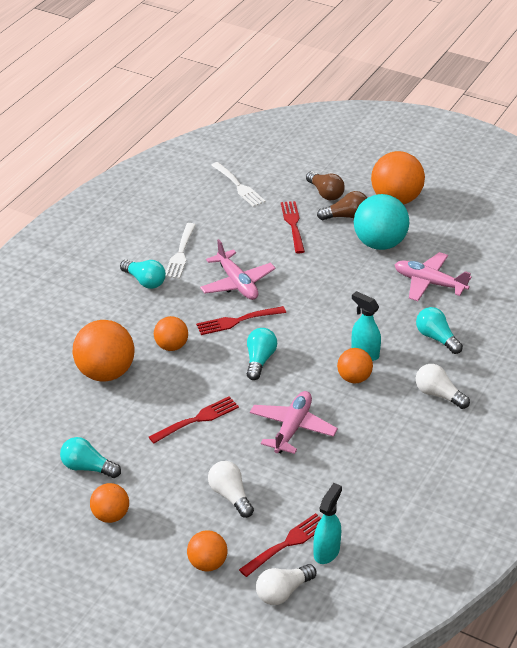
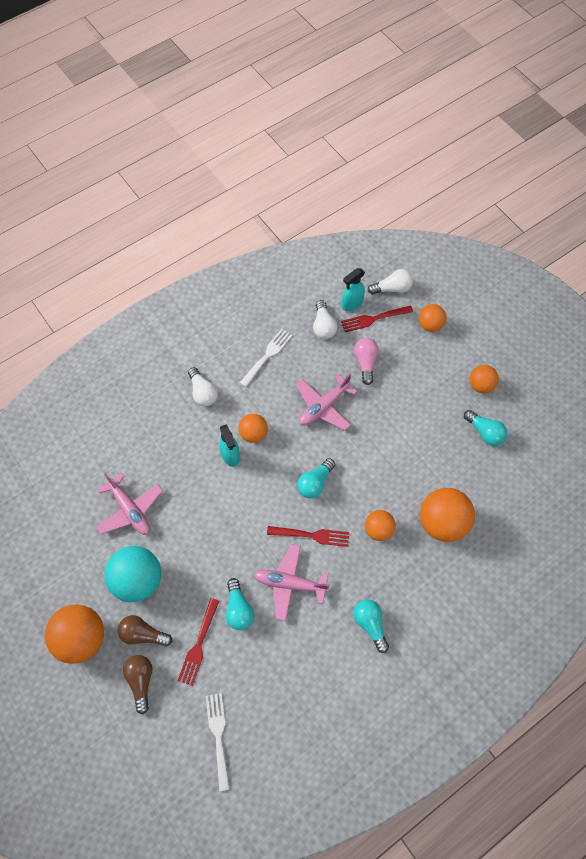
camera: 155 degrees left, 25 degrees up
red fork [149,396,239,443] -> none
white fork [165,223,196,279] -> white fork moved to [240,329,292,387]
pink plane [200,239,276,300] -> pink plane turned 75 degrees counterclockwise [254,544,330,621]
white light bulb [208,461,254,518] -> white light bulb moved to [313,300,337,339]
turquoise light bulb [416,307,463,354] -> turquoise light bulb moved to [226,578,254,630]
none -> pink light bulb [354,338,379,385]

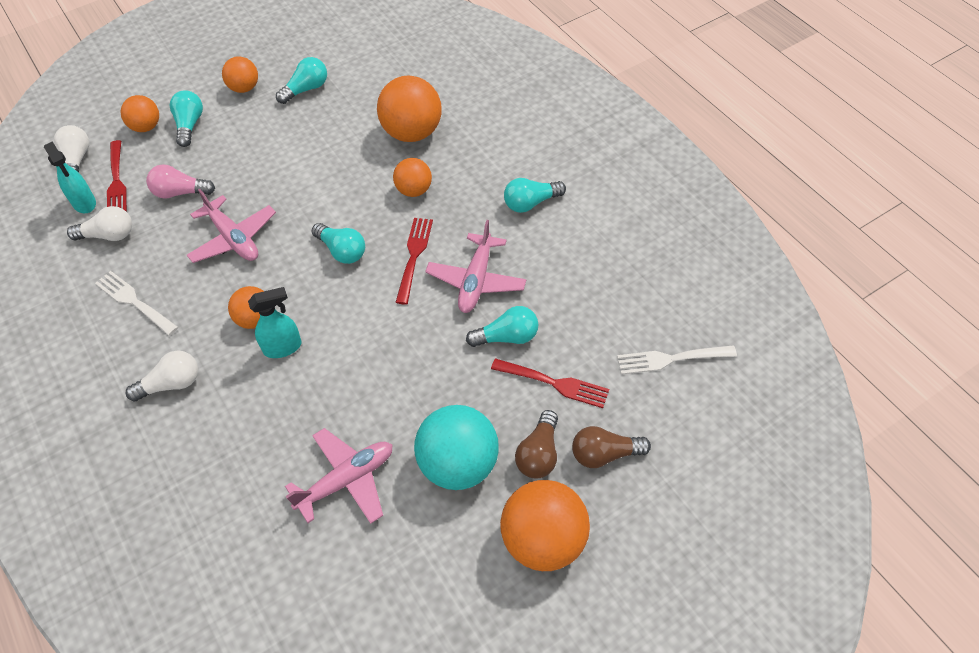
camera: 85 degrees left, 10 degrees down
none -> turquoise light bulb [170,90,203,147]

